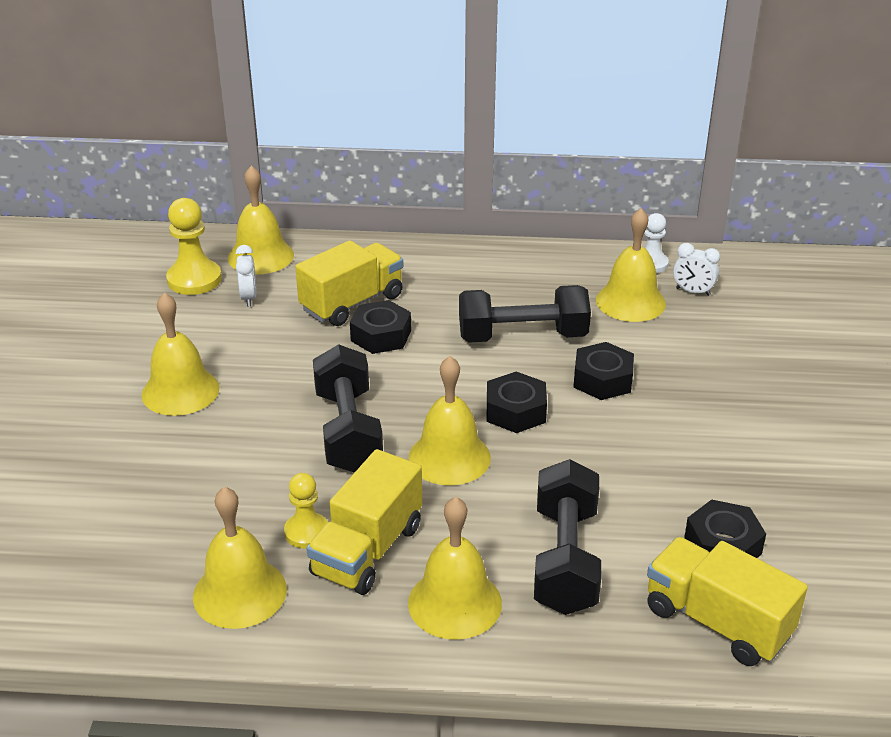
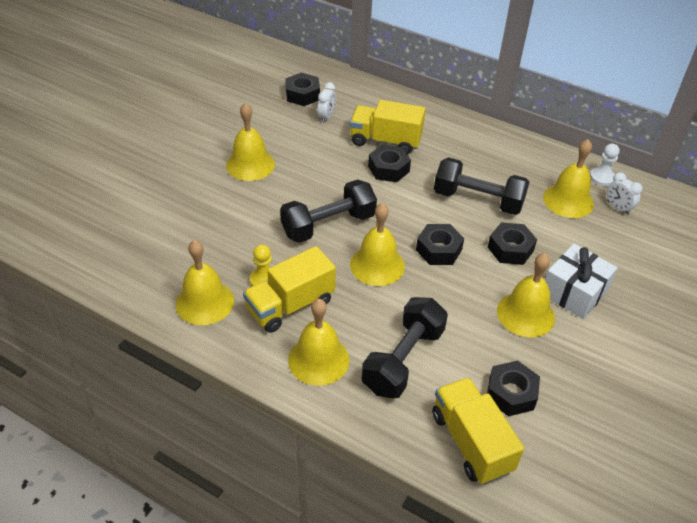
camera: 25 degrees right, 10 degrees up
yellow pawn [166,198,222,295] -> black nut [285,73,320,106]
yellow bell [228,166,294,274] -> yellow bell moved to [497,253,555,337]
yellow truck [295,240,403,326] -> yellow truck turned 150 degrees counterclockwise [350,100,426,154]
black dumbbell [313,344,383,473] -> black dumbbell turned 45 degrees clockwise [280,179,377,243]
none -> white gift [545,244,617,319]

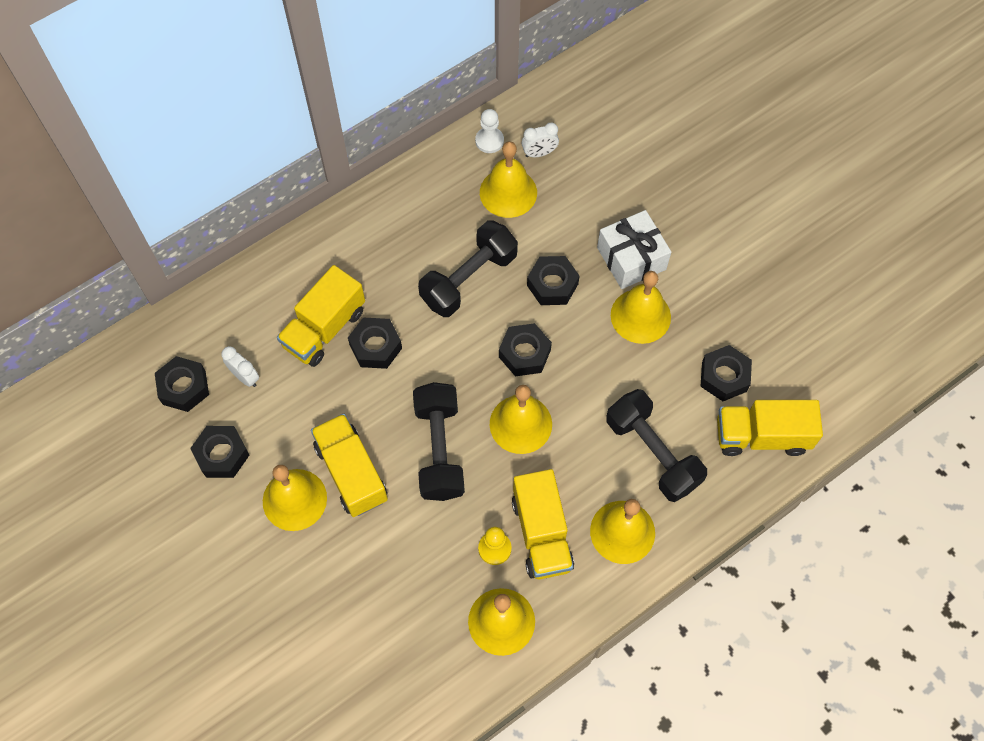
camera: 65 degrees left, 20 degrees up
none -> black nut [190,426,249,478]
none -> yellow truck [311,414,388,517]

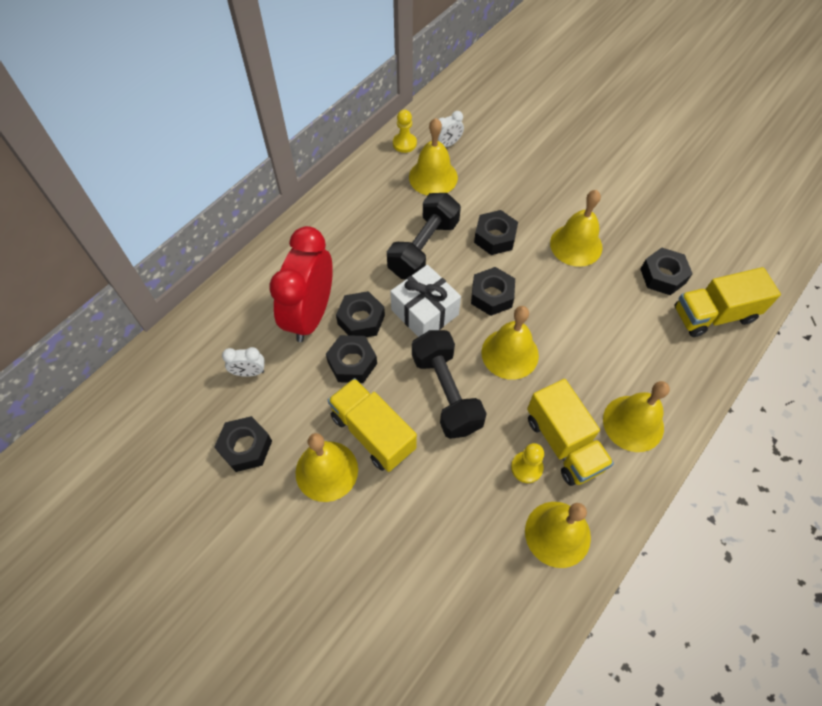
camera: 15 degrees left, 5 degrees down
black nut [155,356,209,412] -> black nut moved to [326,335,377,383]
white clock [222,346,259,387] -> white clock turned 150 degrees clockwise [222,347,265,377]
yellow truck [277,265,365,367] -> red clock [269,226,333,342]
white pawn [475,109,504,153] -> yellow pawn [393,110,417,153]
white gift [597,210,671,289] -> white gift moved to [390,265,461,337]
black dumbbell [606,389,707,502] -> none

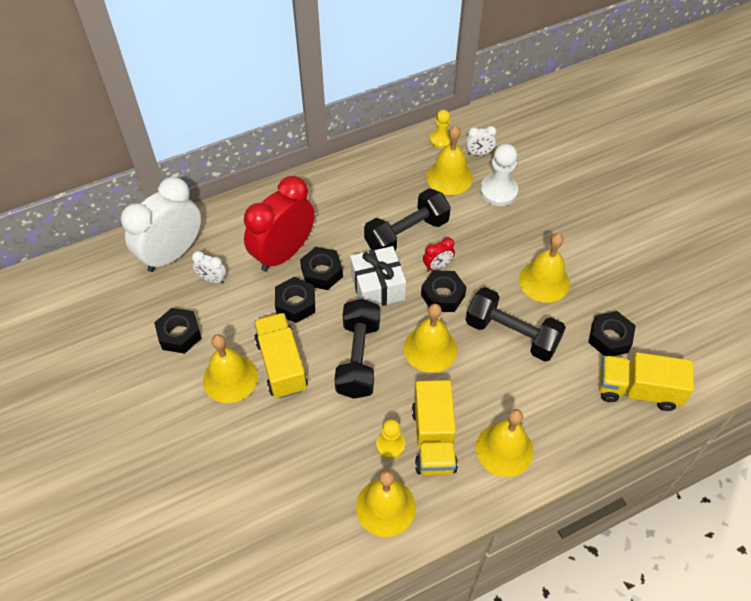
camera: 25 degrees right, 5 degrees down
black nut [474,210,518,255] -> none
none -> white clock [121,177,201,272]
none -> red clock [423,237,455,272]
none -> black dumbbell [466,287,566,361]
none -> white pawn [480,144,518,206]

